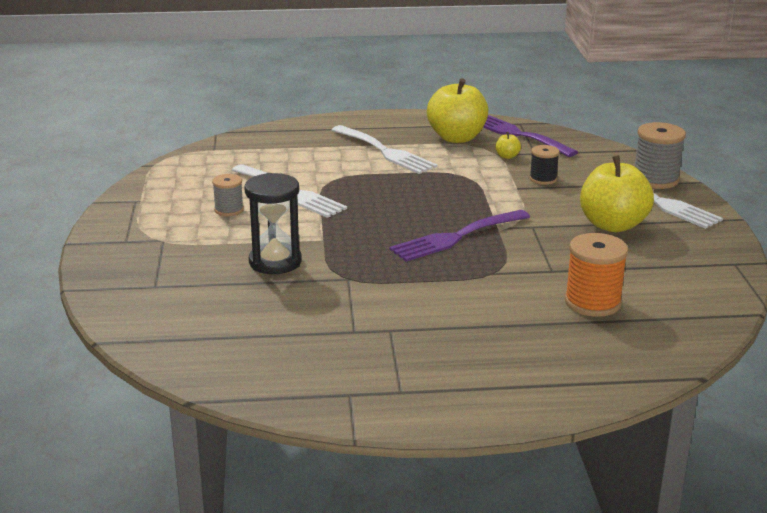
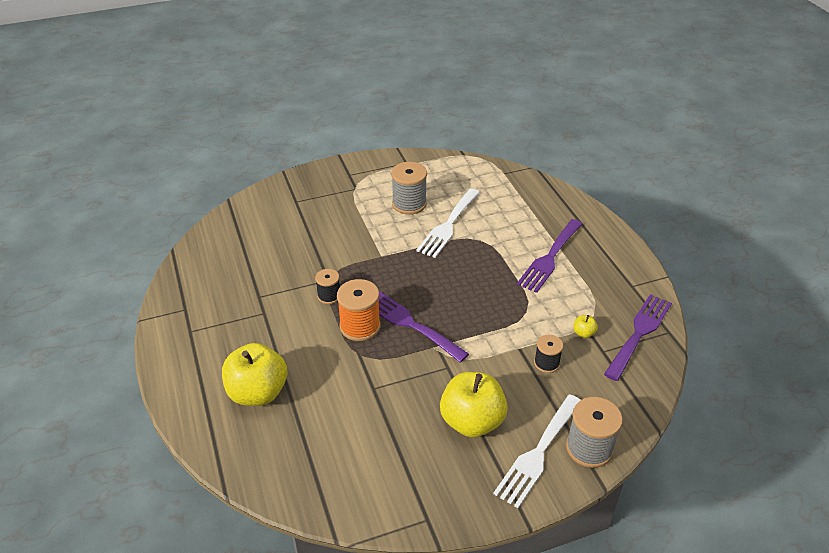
camera: 75 degrees right, 15 degrees up
grey spool [212,174,244,216] -> grey spool [391,162,427,215], size x1.67
black hourglass [244,173,302,274] -> none
white fork [331,125,438,174] -> purple fork [517,219,582,293]
yellow apple [427,78,488,143] -> yellow apple moved to [222,343,287,406]
orange spool [565,233,628,317] -> orange spool moved to [337,279,381,341]
none -> black spool [315,269,340,304]

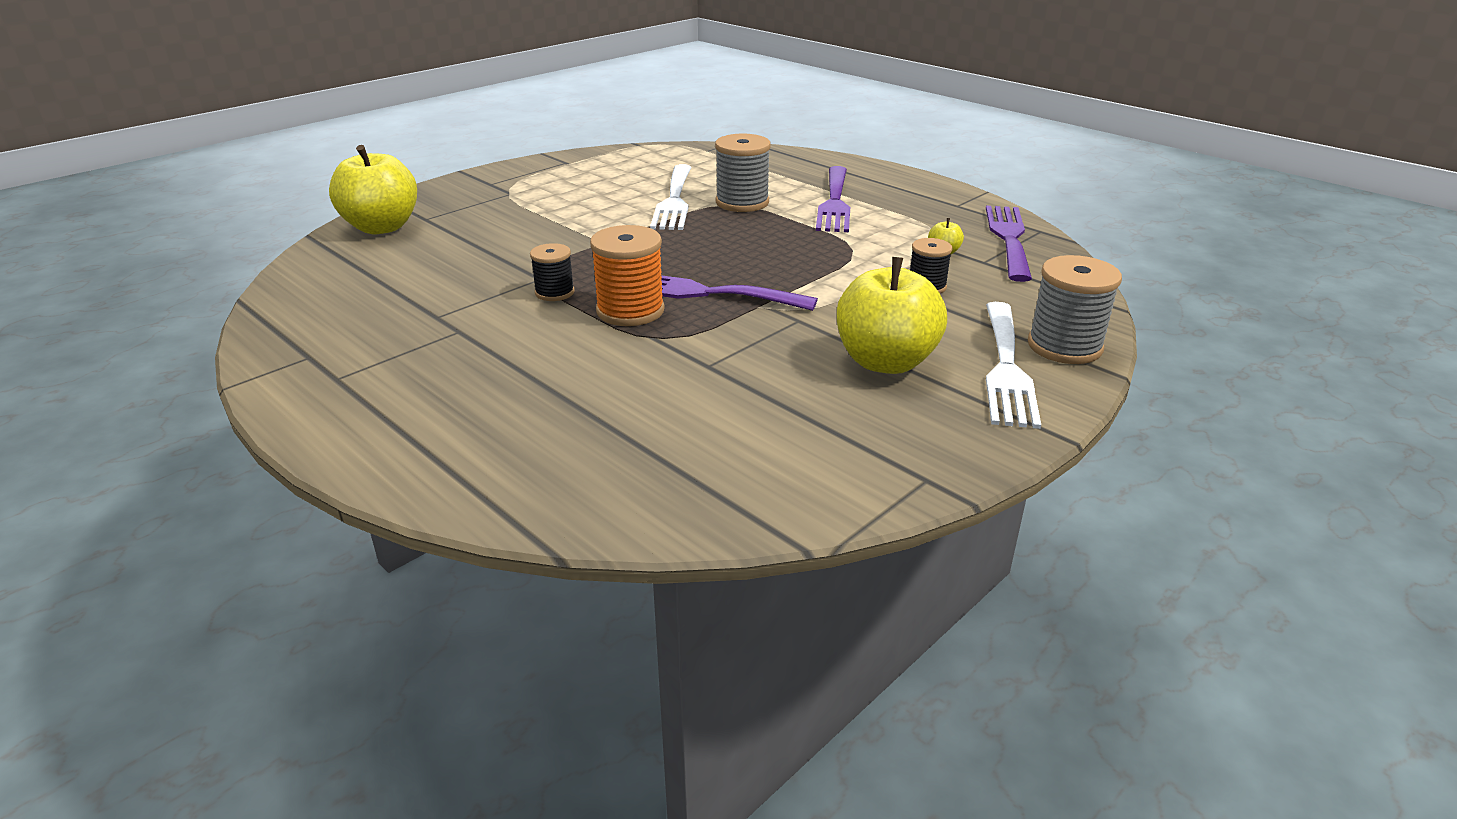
camera: 25 degrees left, 10 degrees down
yellow apple [222,343,287,406] -> yellow apple moved to [329,145,417,234]
grey spool [391,162,427,215] -> grey spool moved to [715,134,771,212]

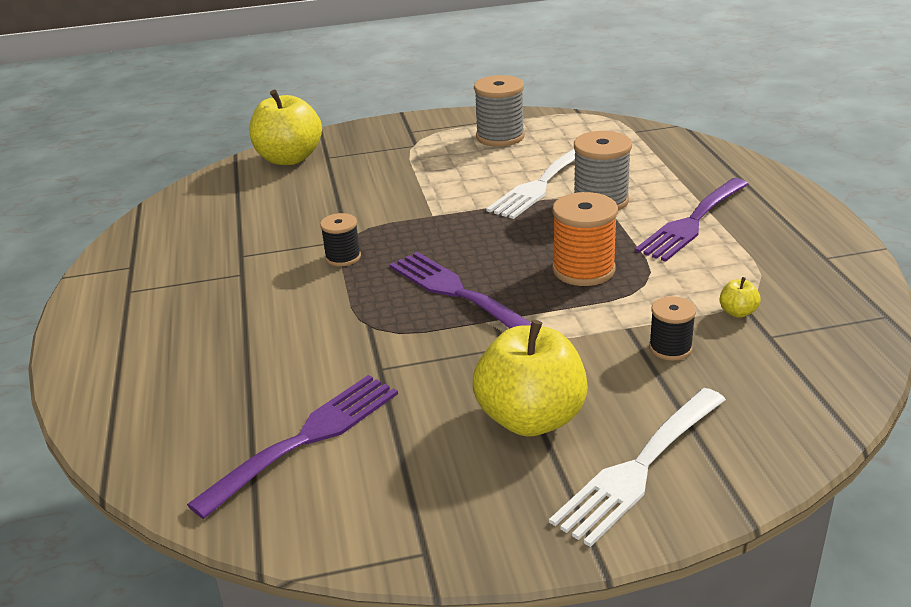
camera: 35 degrees right, 0 degrees up
orange spool [590,225,665,326] -> orange spool moved to [552,192,618,286]
purple fork [986,206,1032,282] -> purple fork moved to [187,375,398,519]
grey spool [1028,255,1122,364] -> grey spool moved to [474,75,525,147]

